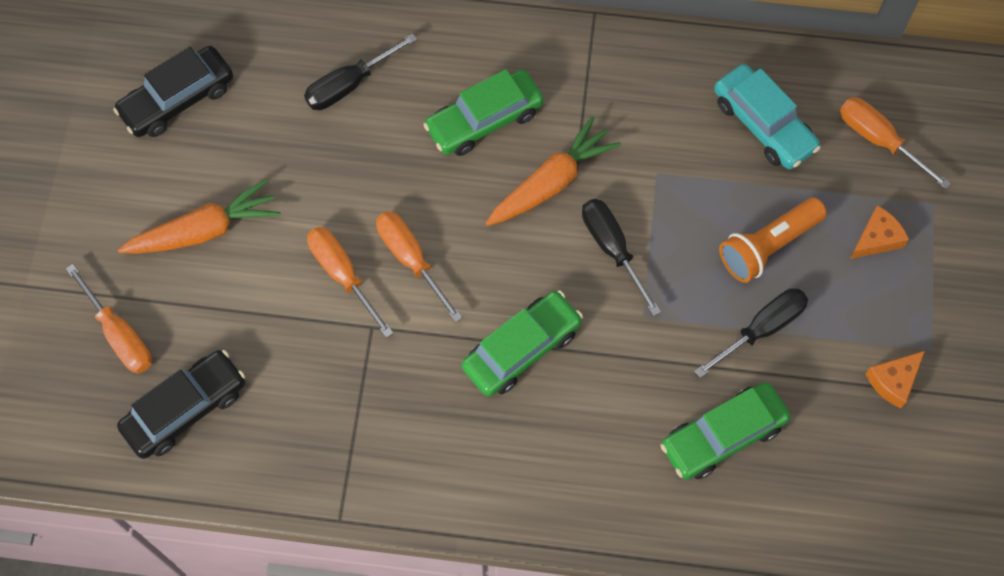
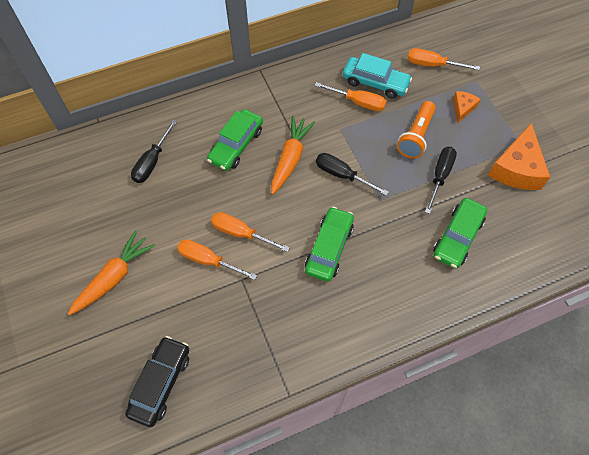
camera: 30 degrees left, 5 degrees down
orange screwdriver [66,264,152,374] -> orange screwdriver moved to [314,82,387,111]
black car [113,46,233,137] -> none
orange cheese [865,351,925,408] -> orange cheese [488,123,550,190], size x1.94

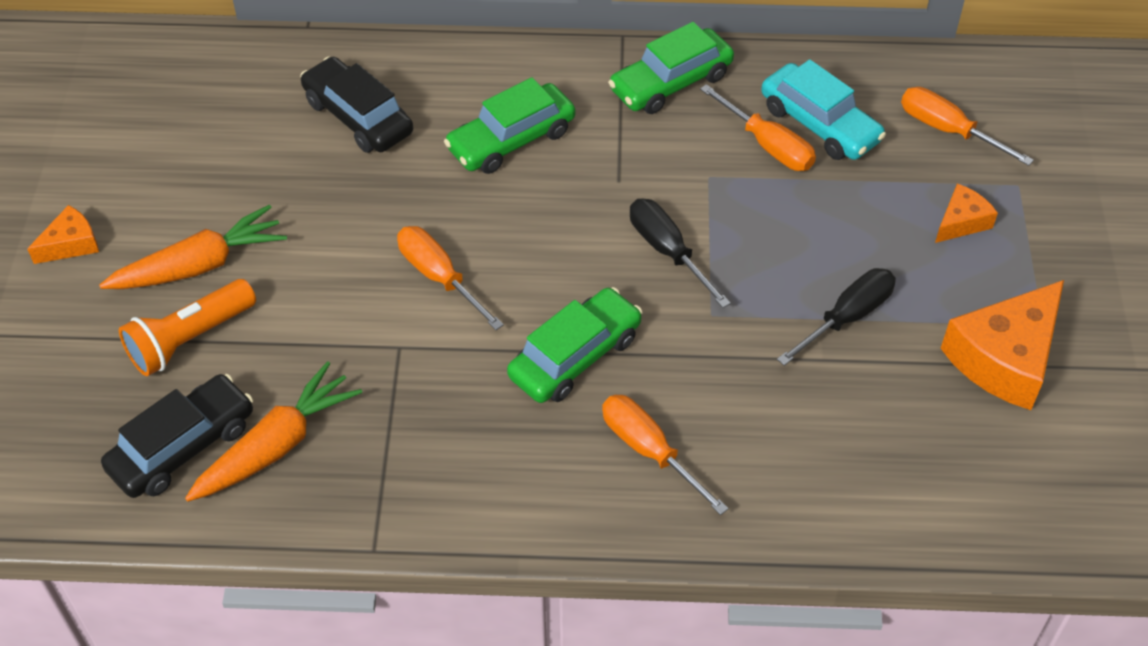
camera: 25 degrees right, 10 degrees down
black screwdriver [131,120,177,183] -> black car [300,57,413,153]
orange screwdriver [177,239,257,280] -> orange screwdriver moved to [602,395,729,515]
orange carrot [271,116,316,195] -> orange carrot moved to [185,361,362,502]
orange flashlight [397,101,436,159] -> orange flashlight moved to [119,279,256,376]
green car [433,198,487,269] -> green car moved to [608,22,734,114]
none -> orange cheese [27,205,99,264]

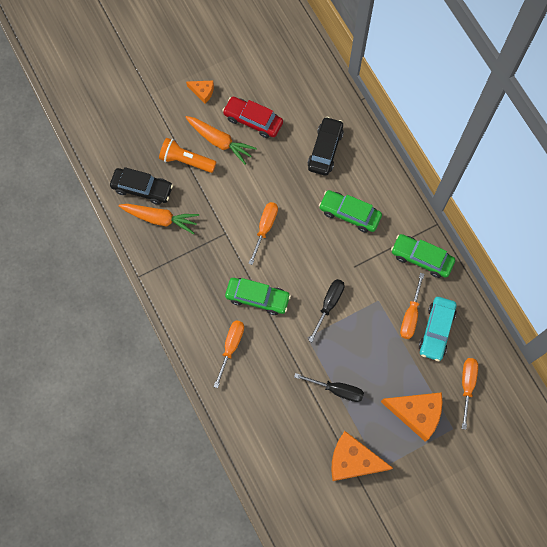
camera: 60 degrees right, 20 degrees up
orange cheese [935,184,998,243] -> orange cheese [381,392,443,441], size x1.94
none -> red car [222,97,283,138]

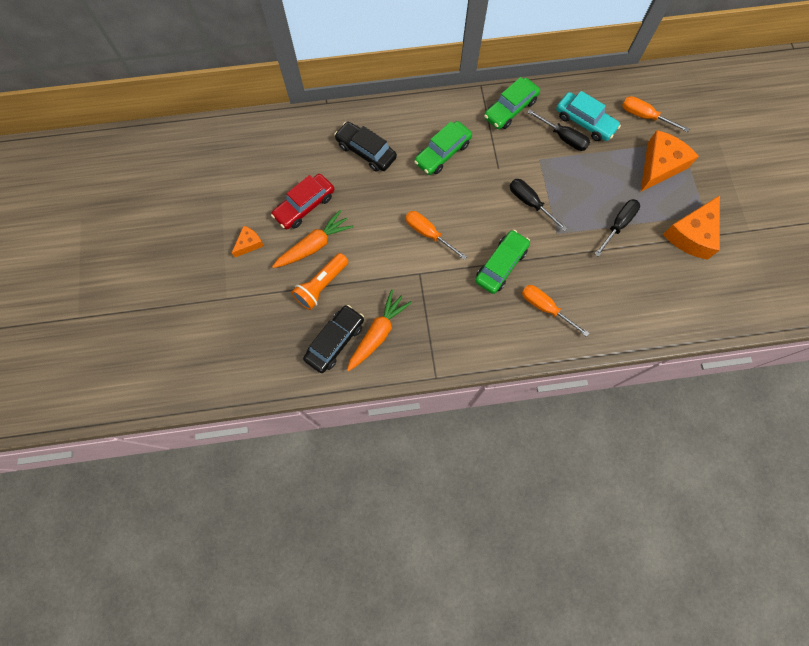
camera: 70 degrees left, 0 degrees up
orange screwdriver [400,273,424,339] -> black screwdriver [527,110,590,151]

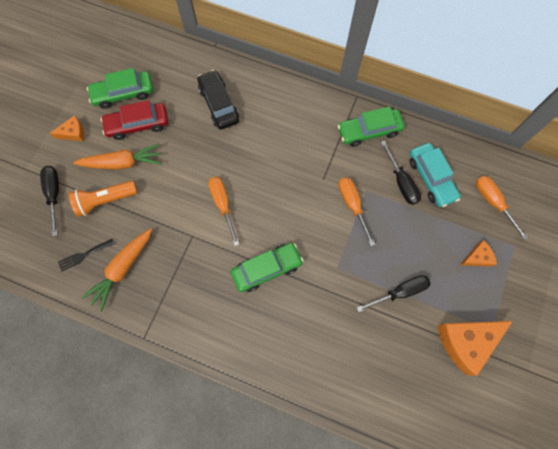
camera: 30 degrees right, 0 degrees up
black car [303,305,364,373] -> black fork [58,239,114,272]
orange carrot [347,290,412,371] -> orange carrot turned 150 degrees clockwise [82,228,152,312]
green car [414,121,472,175] -> green car moved to [87,68,153,109]
black screwdriver [510,179,567,231] -> black screwdriver moved to [40,166,59,236]
orange screwdriver [522,285,589,337] -> orange screwdriver moved to [339,177,376,246]
orange cheese [641,130,699,191] -> orange cheese [460,240,497,267], size x0.51

